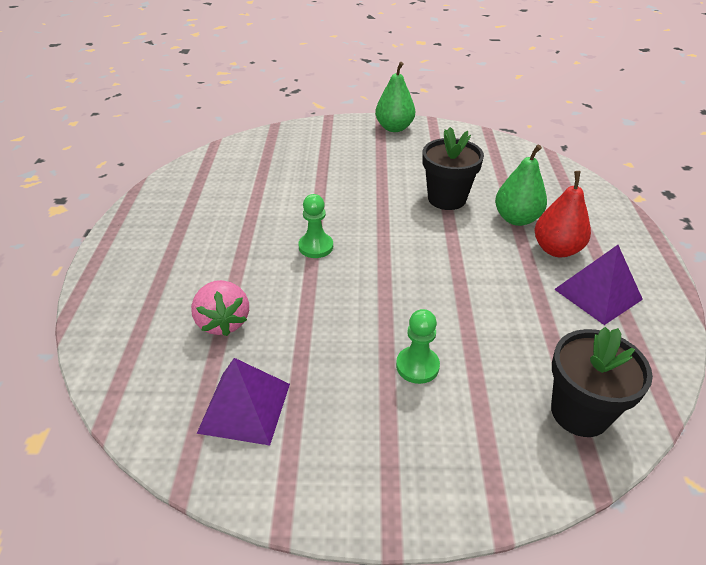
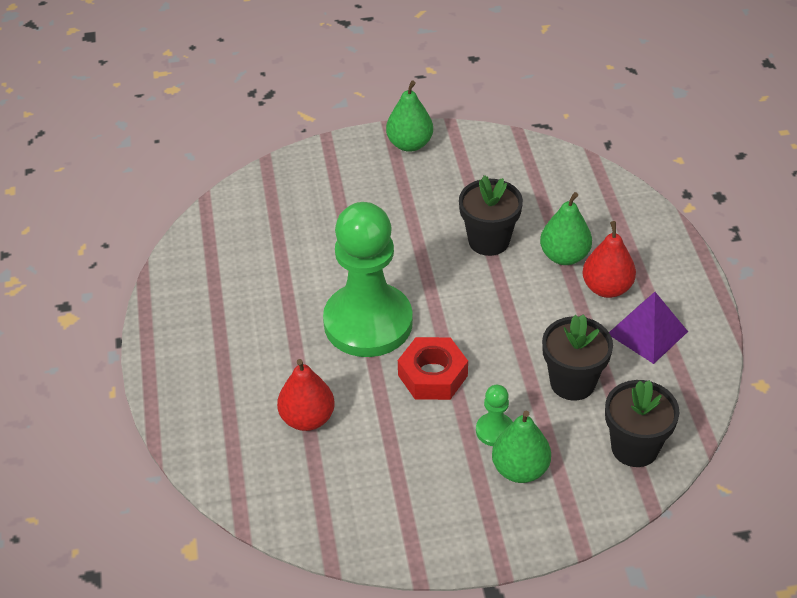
camera: 10 degrees left, 5 degrees up
pink strawberry [191,280,249,336] -> red pear [277,359,335,431]
purple pyramid [197,358,290,445] -> none
green pawn [298,194,333,258] -> green pawn [323,202,413,357], size x2.50
none -> red nut [398,337,468,400]
none -> green pear [492,411,551,483]
none -> black flower pot [542,314,613,400]

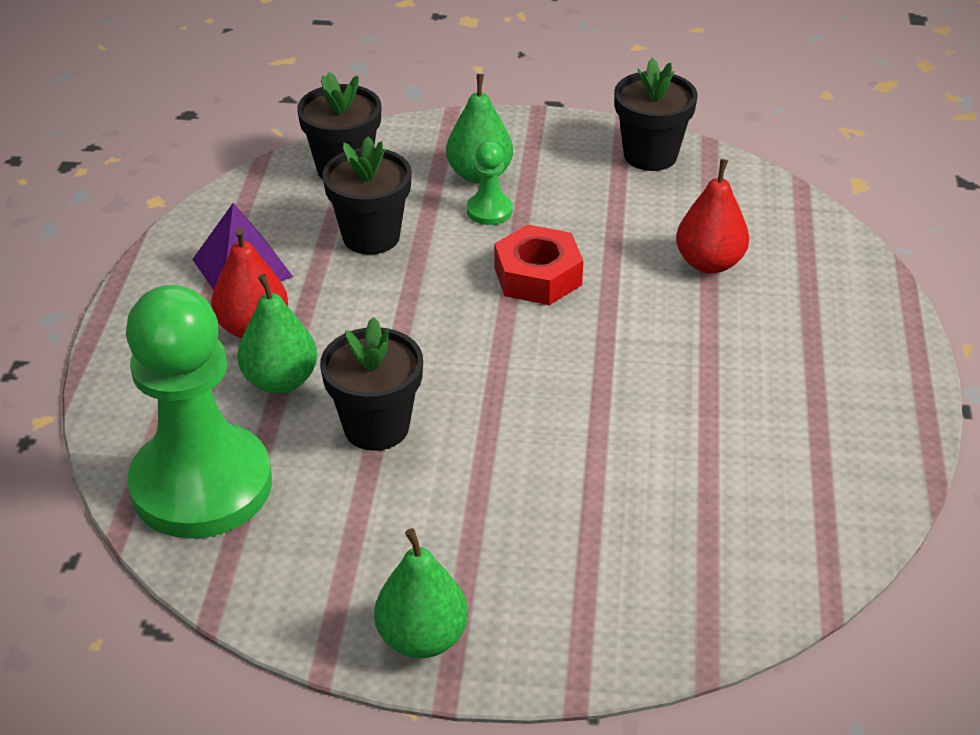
camera: 165 degrees left, 5 degrees down
green pawn [323,202,413,357] -> green pawn moved to [126,285,272,539]
none -> black flower pot [614,58,698,171]

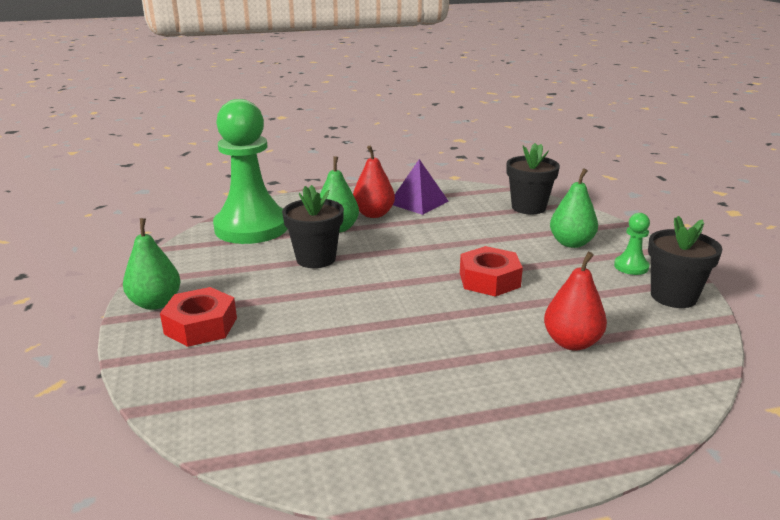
camera: 70 degrees right, 15 degrees down
black flower pot [323,137,412,255] -> none
green pawn [467,141,512,225] -> green pawn moved to [614,213,650,275]
none -> red nut [160,287,237,347]

